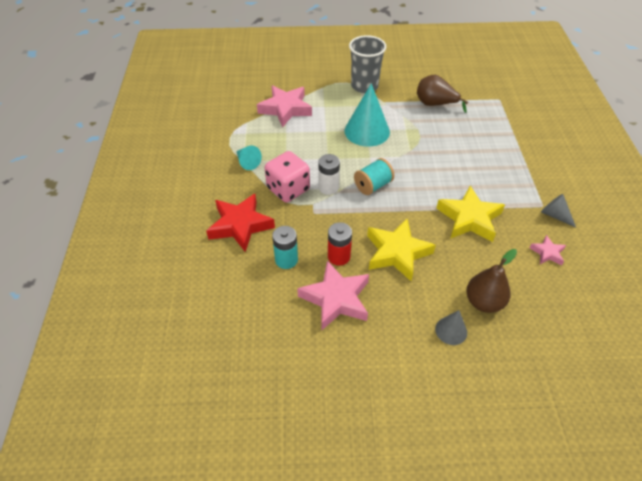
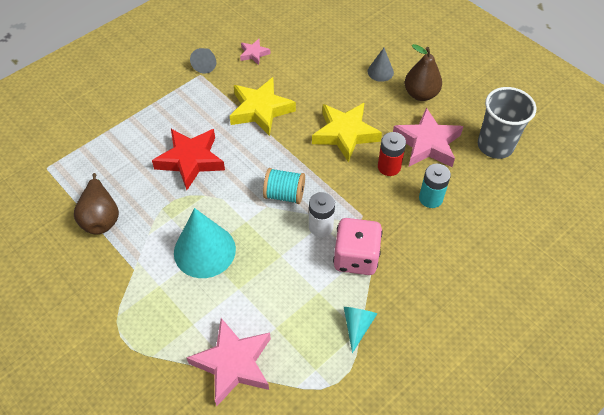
camera: 130 degrees left, 5 degrees up
red star [206,194,275,252] -> red star moved to [152,129,225,190]
grey cup [349,35,386,93] -> grey cup moved to [478,87,536,159]
brown pear [466,249,517,313] -> brown pear moved to [405,44,442,101]

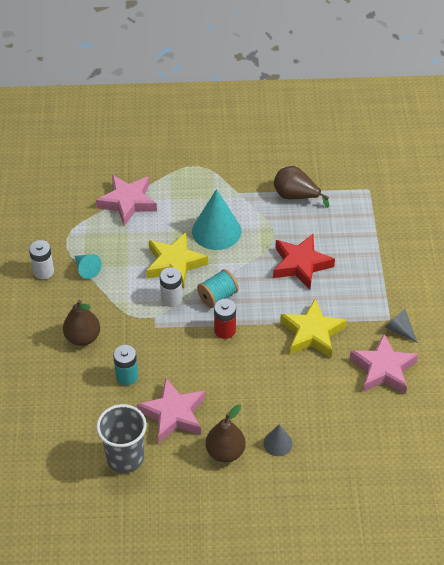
camera: 130 degrees right, 5 degrees down
pink star [240,39,271,65] -> pink star [350,334,418,394], size x2.00
yellow star [312,103,382,163] -> yellow star moved to [146,232,208,289]
pink dice [333,218,382,275] -> none
red battery [378,132,406,176] -> red battery moved to [214,299,236,339]
none -> white battery [29,240,54,279]
none -> brown pear [63,300,100,346]

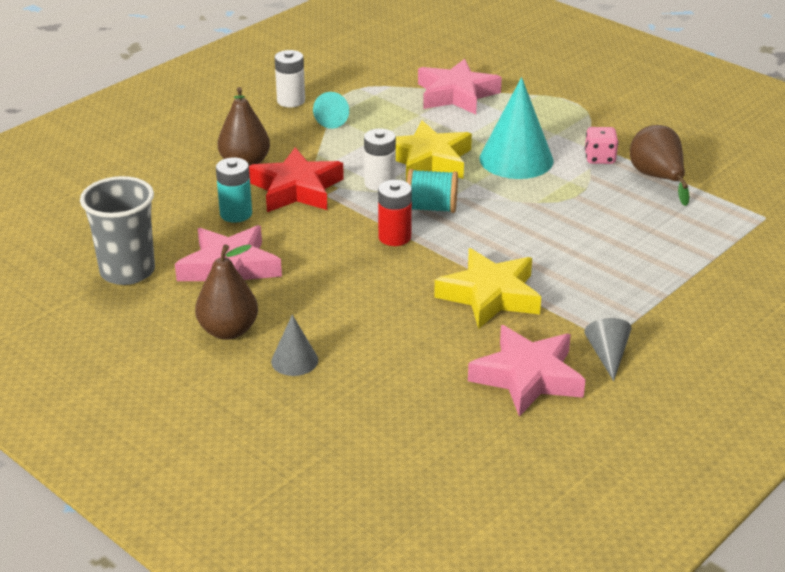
camera: 45 degrees right, 15 degrees down
red star [273,234,335,290] -> red star moved to [249,147,344,212]
none -> pink dice [585,127,619,164]

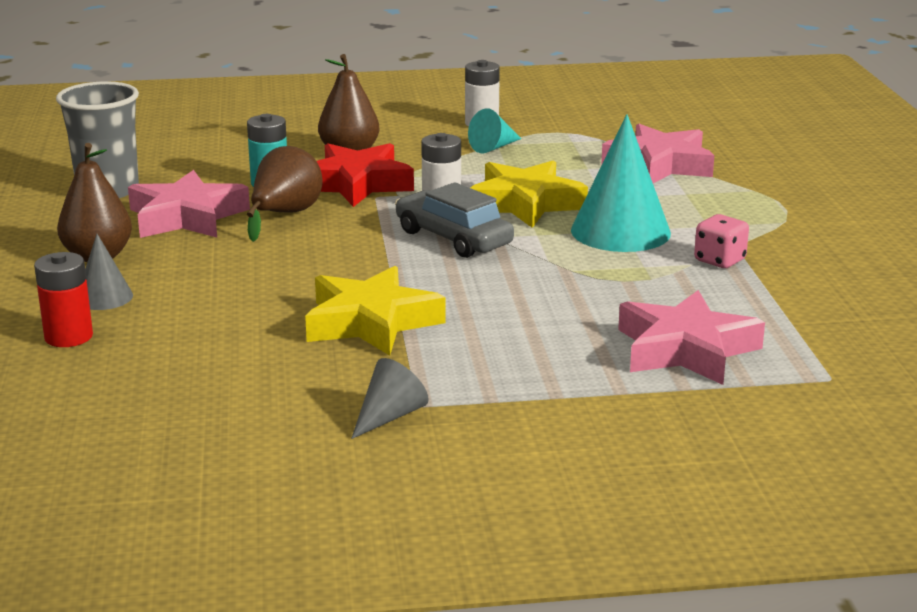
camera: 40 degrees right, 10 degrees down
red battery [378,180,412,246] -> red battery moved to [34,252,93,347]
turquoise spool [407,169,458,213] -> grey car [395,182,514,258]
pink star [468,325,586,417] -> pink star moved to [618,290,765,385]
brown pear [630,125,689,206] -> brown pear moved to [247,146,323,242]

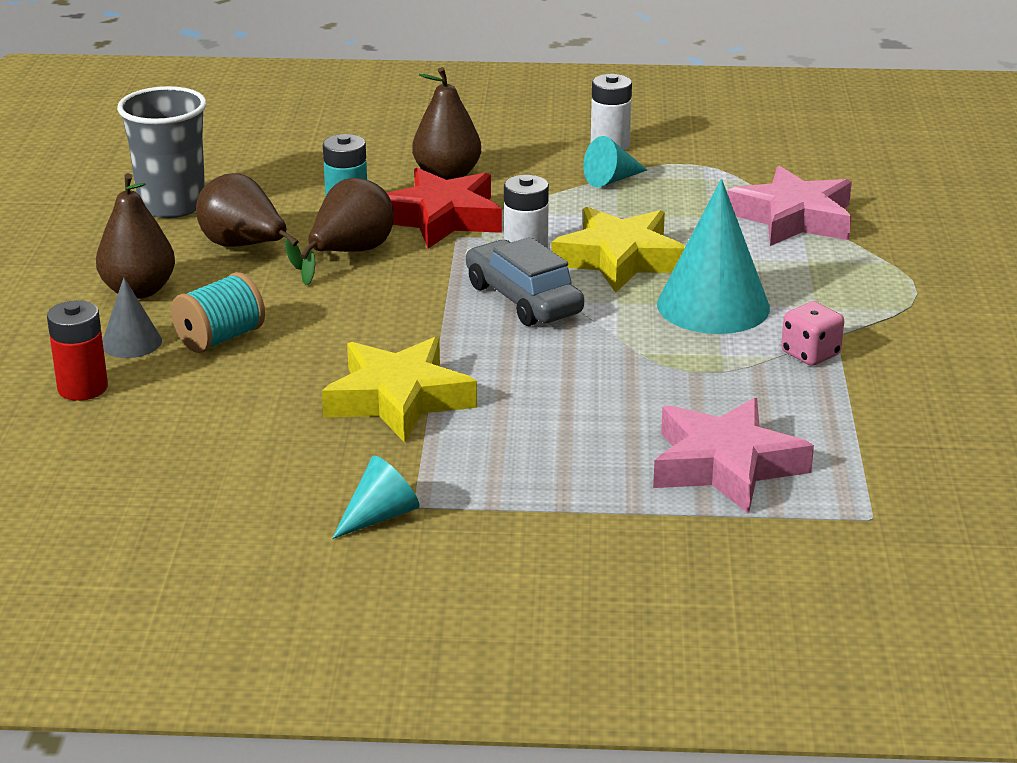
camera: 10 degrees right, 5 degrees up
pink star [128,170,250,238] -> brown pear [196,173,303,270]
grey cone [351,358,429,439] -> turquoise cone [332,455,420,539]
none -> turquoise spool [171,272,265,353]

